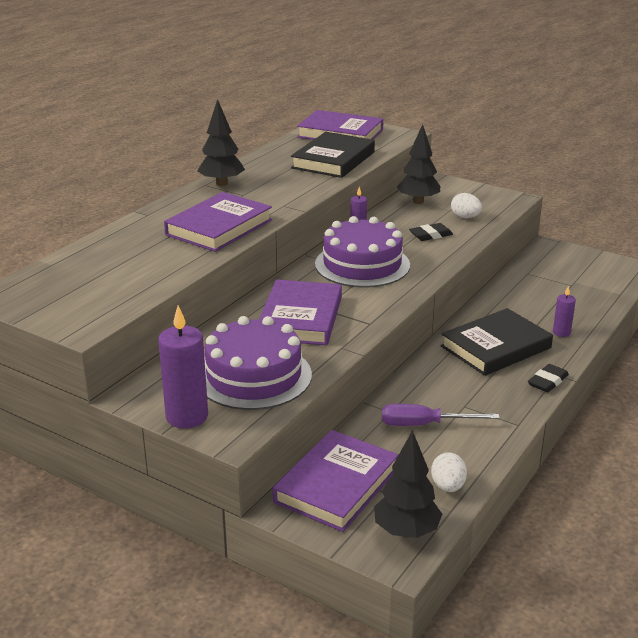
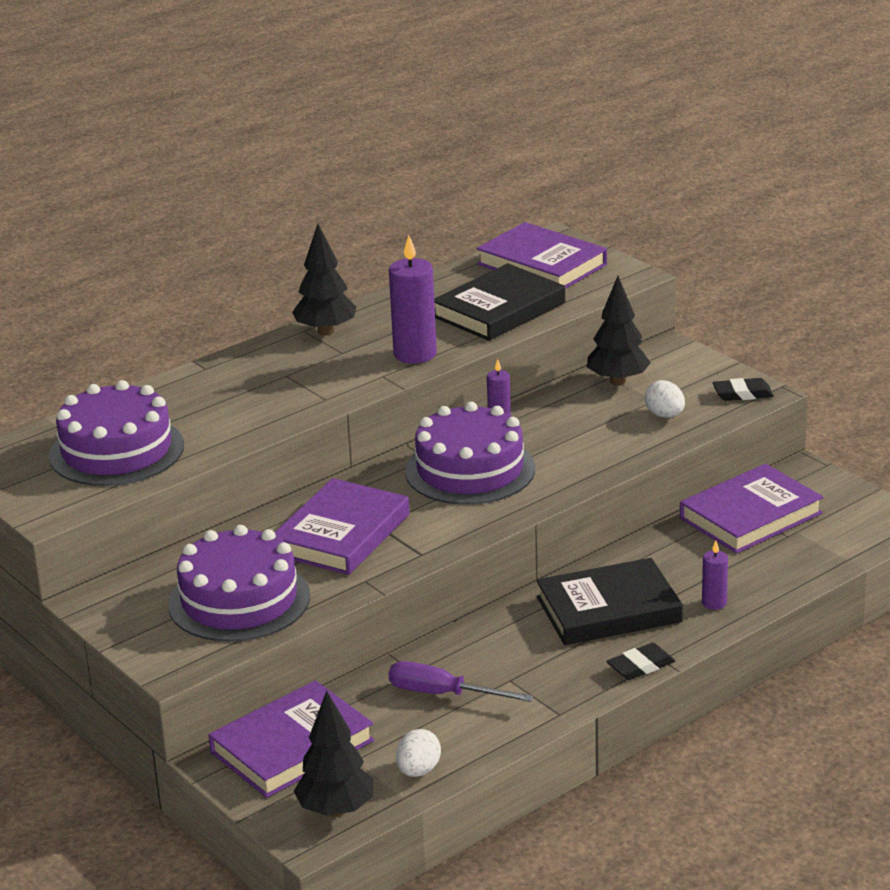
camera: 20 degrees right, 0 degrees up
purple candle [158,306,208,429] -> purple candle moved to [389,235,437,364]
purple book [164,192,272,252] -> purple book moved to [680,464,823,554]
black eraser [409,223,453,241] -> black eraser moved to [713,378,774,401]
none -> purple cake [49,380,184,486]

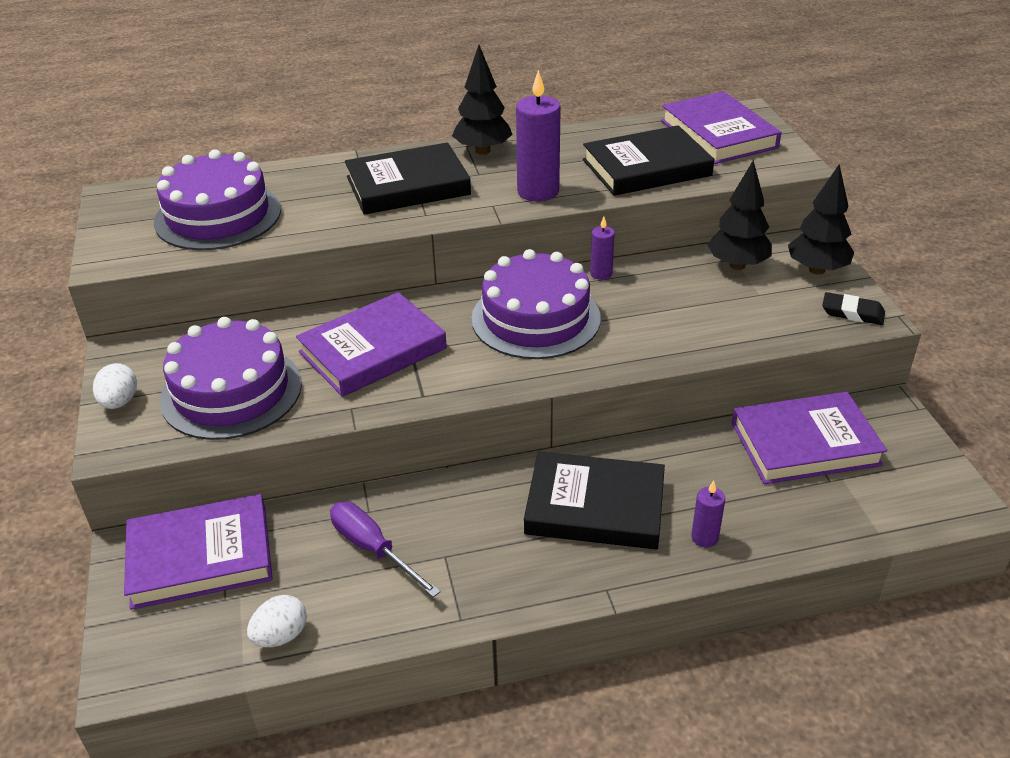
camera: 25 degrees right, 10 degrees up
black tree [294,690,373,817] -> black tree moved to [788,164,854,275]
black eraser [606,643,675,680] -> none
white egg [644,380,685,418] -> white egg moved to [93,363,137,409]
none -> black book [345,142,471,215]

